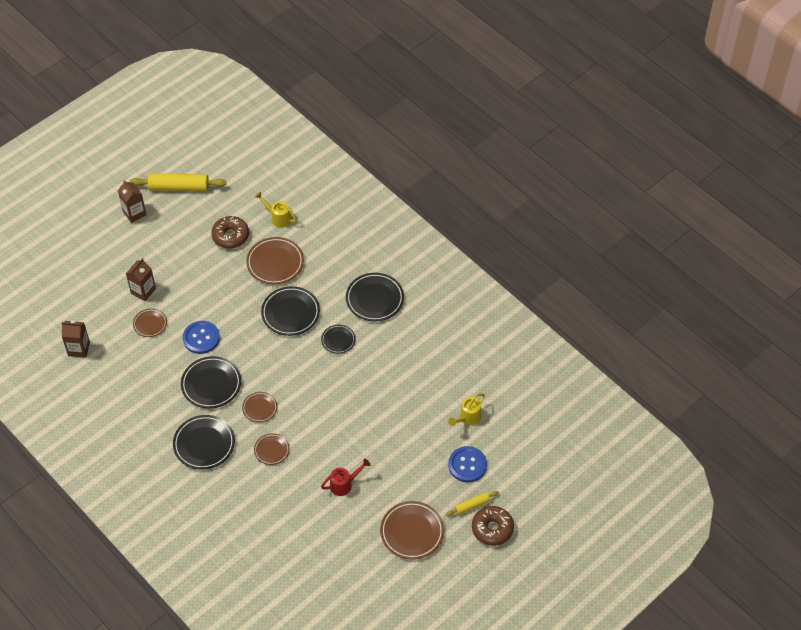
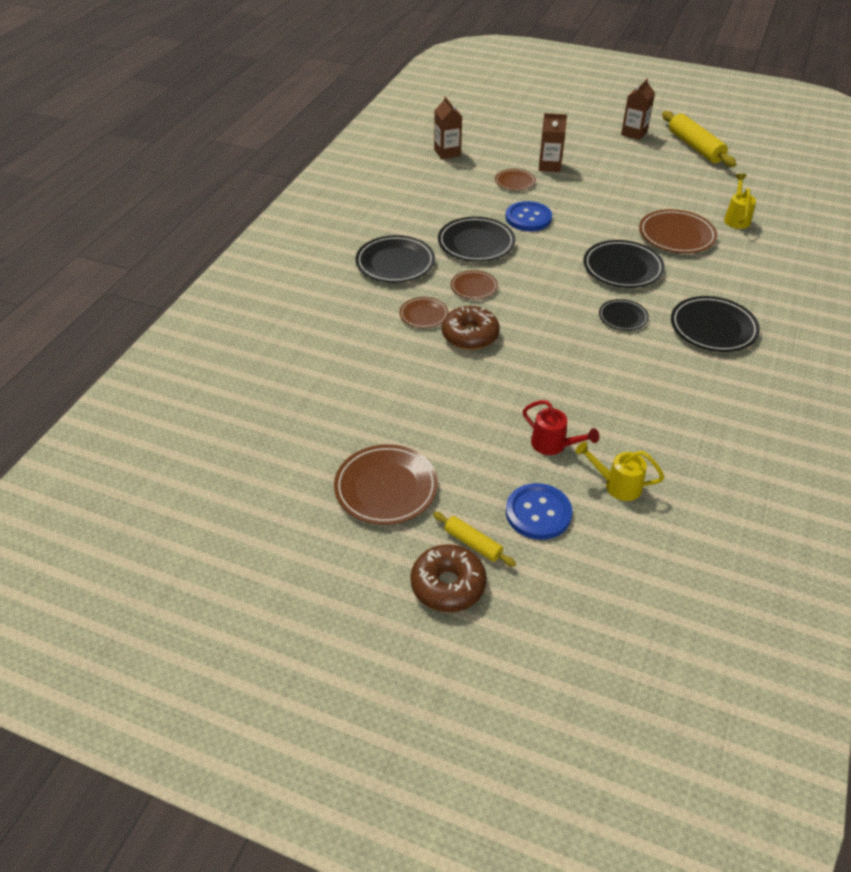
camera: 65 degrees right, 10 degrees down
brown donut [211,216,249,249] -> brown donut moved to [442,306,500,350]
red watering can [321,459,370,496] -> red watering can moved to [523,400,599,455]

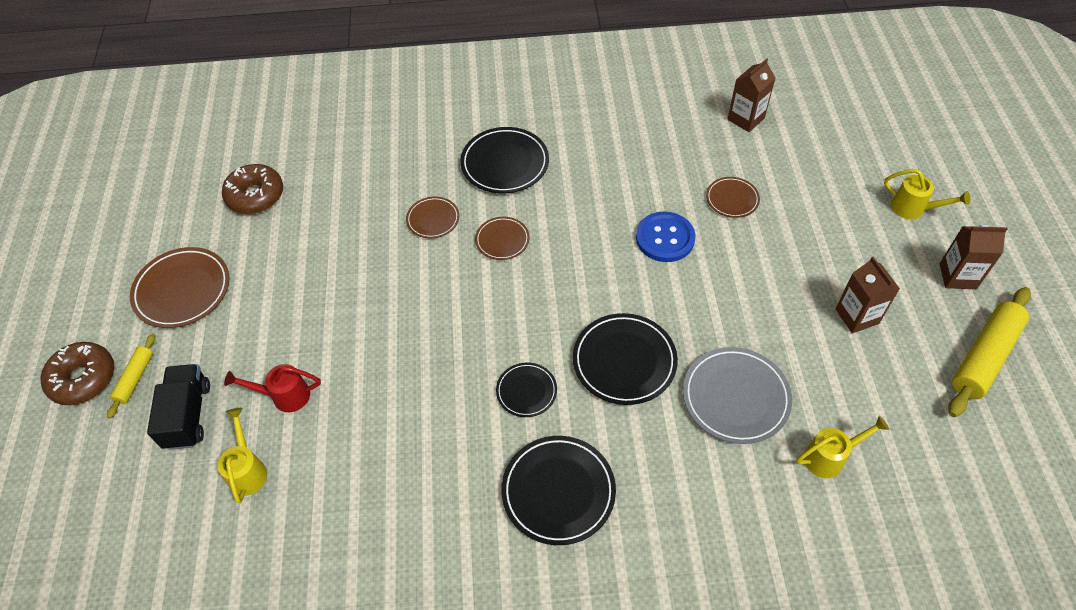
camera: 65 degrees right, 10 degrees up
black plate [438,217,515,262] -> none
brown donut [442,306,500,350] -> brown donut moved to [222,164,283,214]
blue button [506,483,572,540] -> black truck [147,364,210,450]
red watering can [523,400,599,455] -> red watering can turned 75 degrees clockwise [224,364,321,412]
brown carton [539,113,567,172] -> brown carton moved to [835,257,900,333]
brown plate [639,209,717,253] -> grey plate [683,347,792,444]
none -> yellow watering can [884,169,970,219]

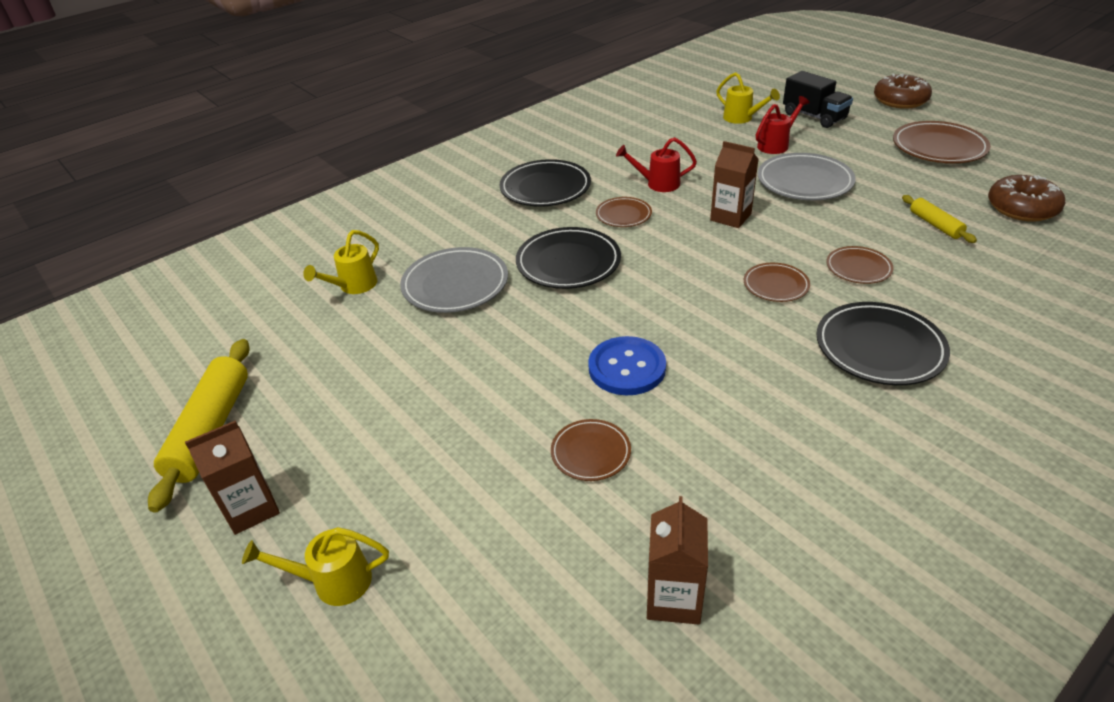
camera: 145 degrees right, 15 degrees down
yellow rolling pin [107,334,156,418] -> yellow rolling pin moved to [902,195,977,243]
black plate [496,363,557,417] -> brown plate [596,197,652,227]
brown carton [835,257,900,333] -> brown carton moved to [710,141,759,228]
none -> red watering can [616,137,697,192]
none -> grey plate [758,153,856,200]

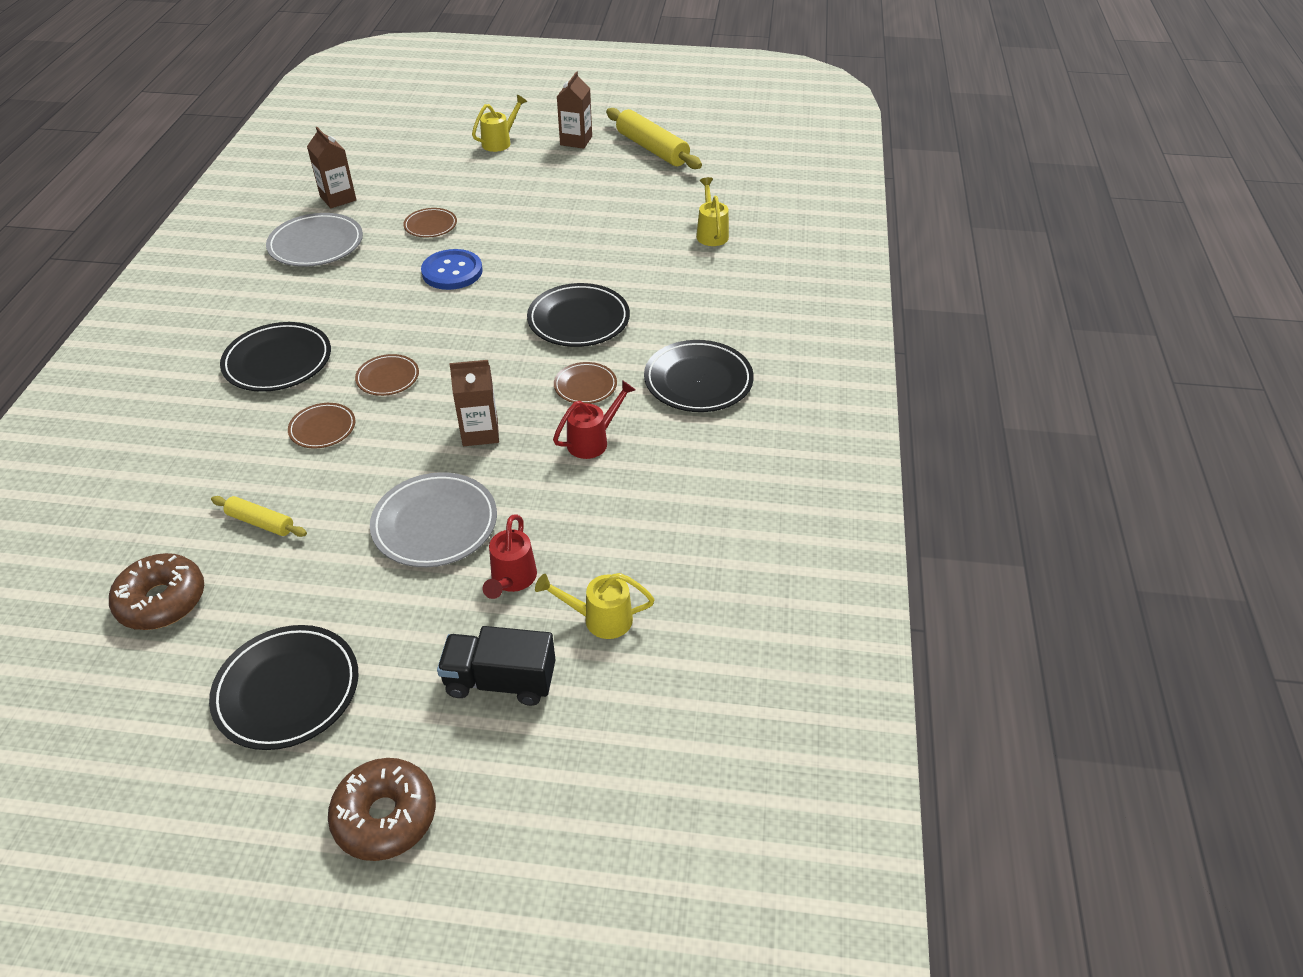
camera: 135 degrees right, 5 degrees up
grey plate [400,247,508,313] -> grey plate moved to [266,213,363,267]
brown plate [893,121,991,163] -> black plate [209,625,359,750]

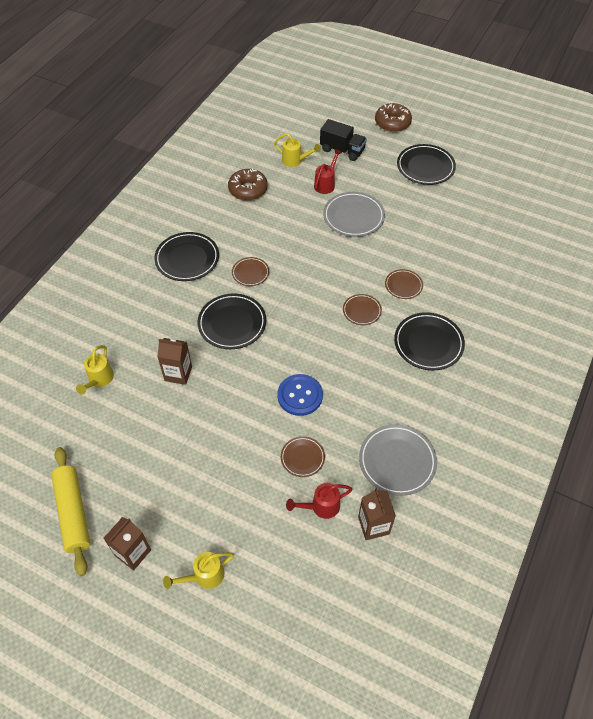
camera: 160 degrees left, 10 degrees up
brown donut [109,553,204,630] -> brown donut moved to [228,169,268,201]
yellow rolling pin [211,496,307,537] -> none
brown carton [449,360,499,446] -> brown carton moved to [157,338,192,385]
red watering can [553,380,635,459] -> red watering can moved to [286,483,353,519]

